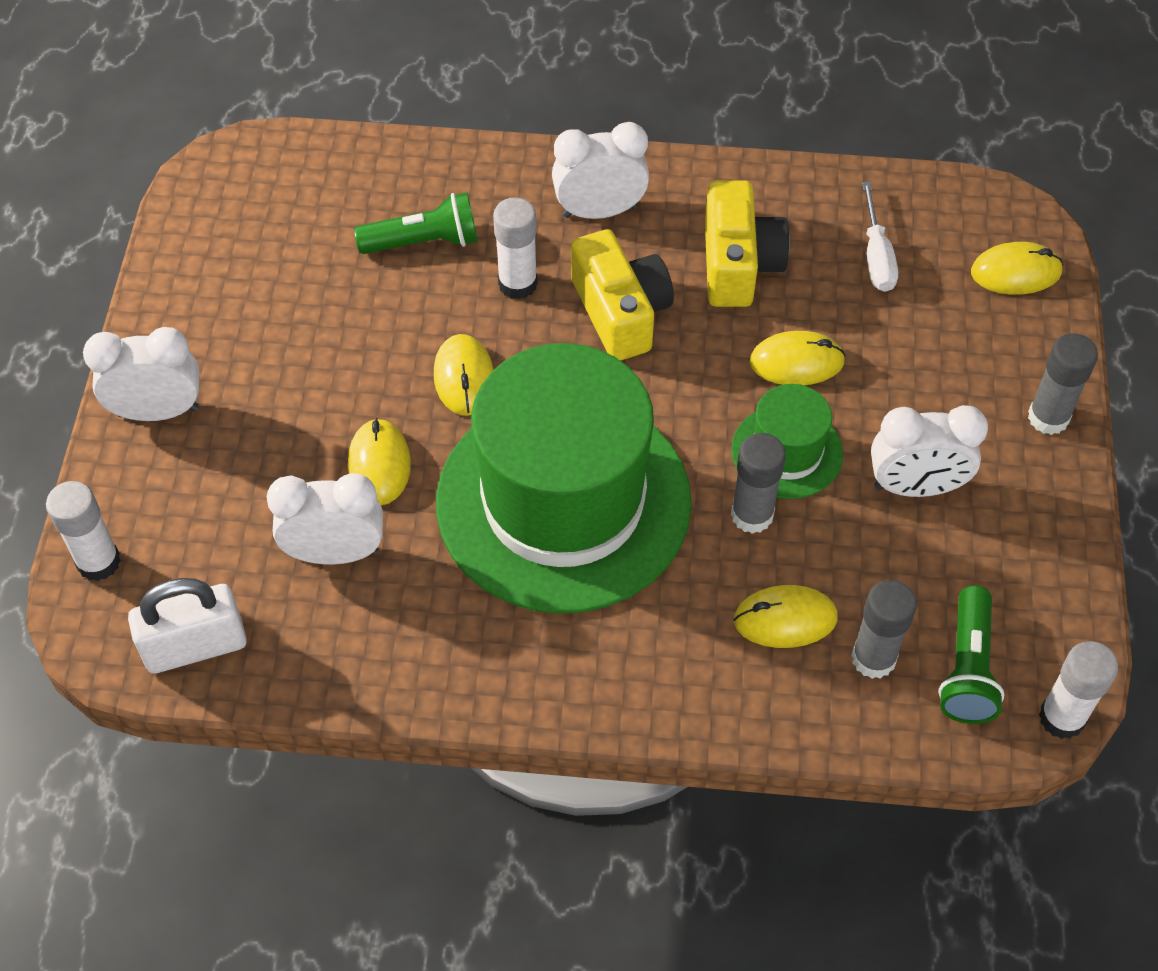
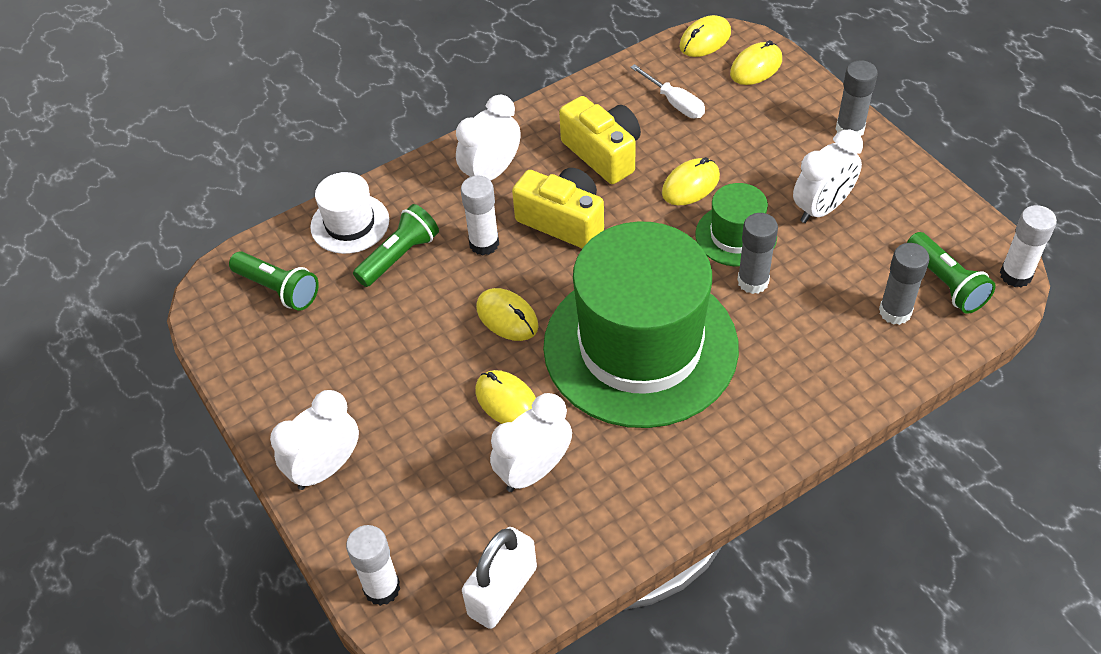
camera: 35 degrees left, 5 degrees down
yellow mouse [734,585,838,648] -> yellow mouse moved to [680,15,731,57]
none -> green flashlight [229,251,319,311]
none -> white hat [310,172,389,254]

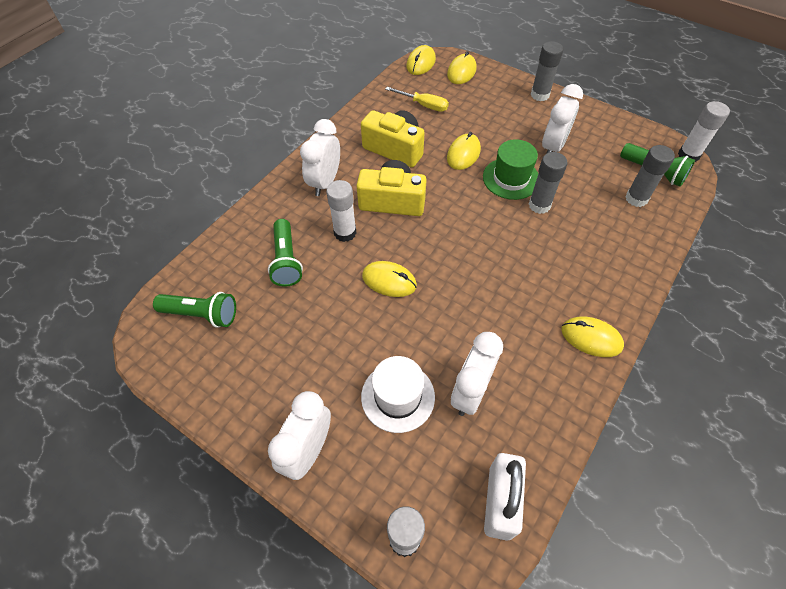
camera: 25 degrees left, 5 degrees up
white hat [310,172,389,254] -> white hat moved to [361,356,435,433]
green flashlight [353,204,439,287] -> green flashlight turned 150 degrees clockwise [268,219,303,287]
yellow mouse [475,370,536,424] -> yellow mouse moved to [561,316,624,357]
green hat [543,222,739,428] -> none
white screwdriver [630,64,705,118] -> yellow screwdriver [385,87,449,112]

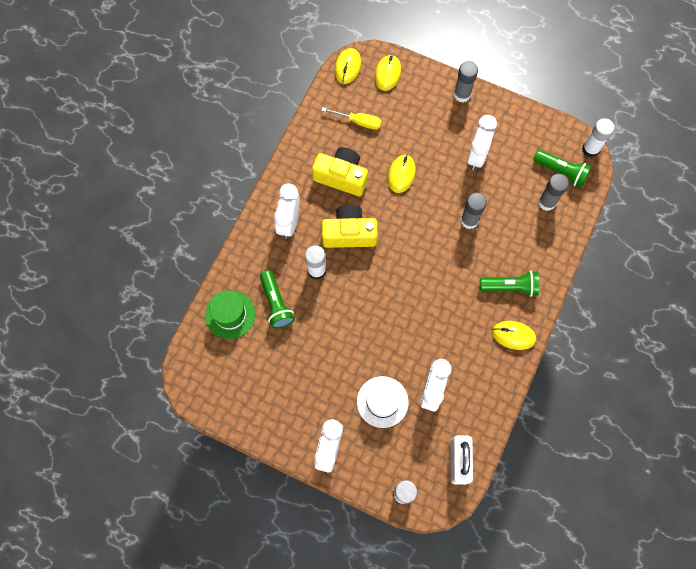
camera: 10 degrees left, 15 degrees up
green flashlight [153,292,236,328] -> green flashlight moved to [480,271,539,297]
yellow mouse [362,261,417,297] -> none
green hat [483,139,538,200] -> green hat moved to [205,291,255,339]

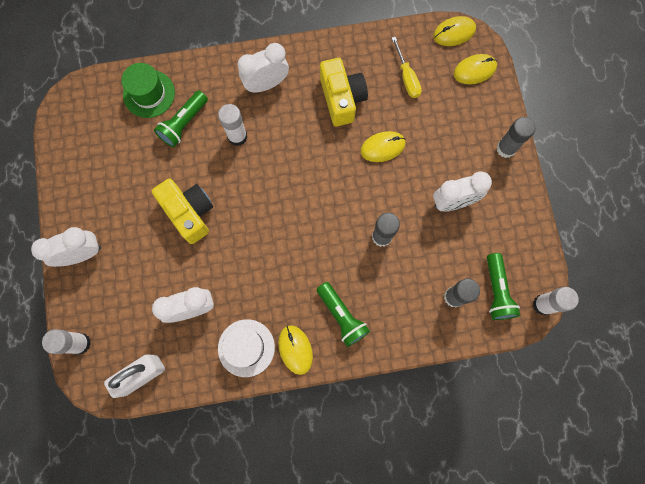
camera: 55 degrees right, 5 degrees up
yellow camera [322,205,378,248] -> yellow camera moved to [152,178,213,244]
white hat [357,376,408,428] -> white hat moved to [218,319,275,377]

